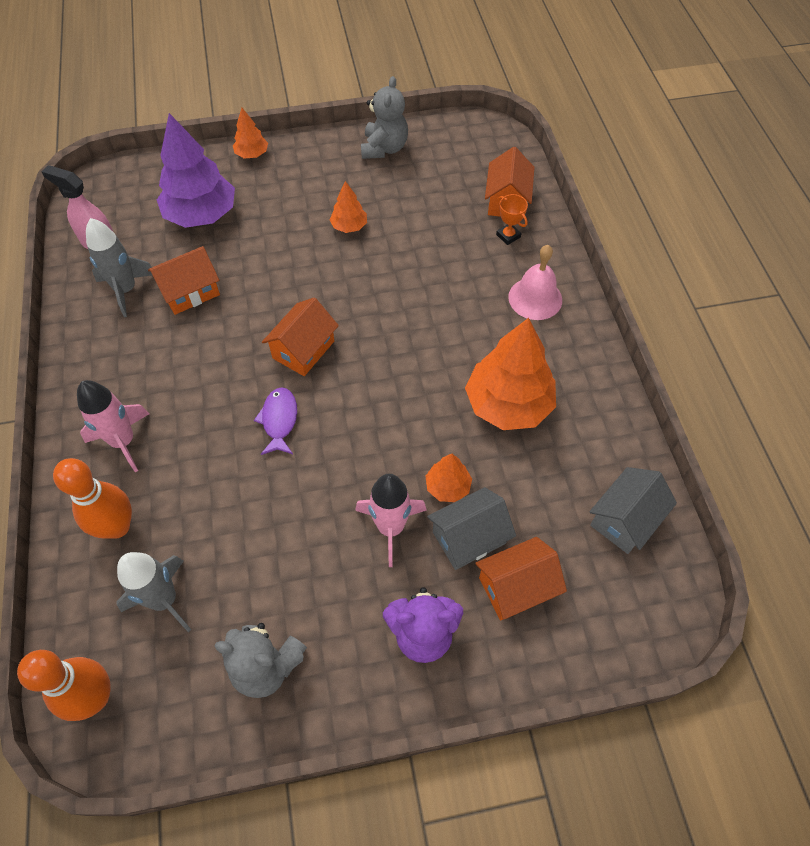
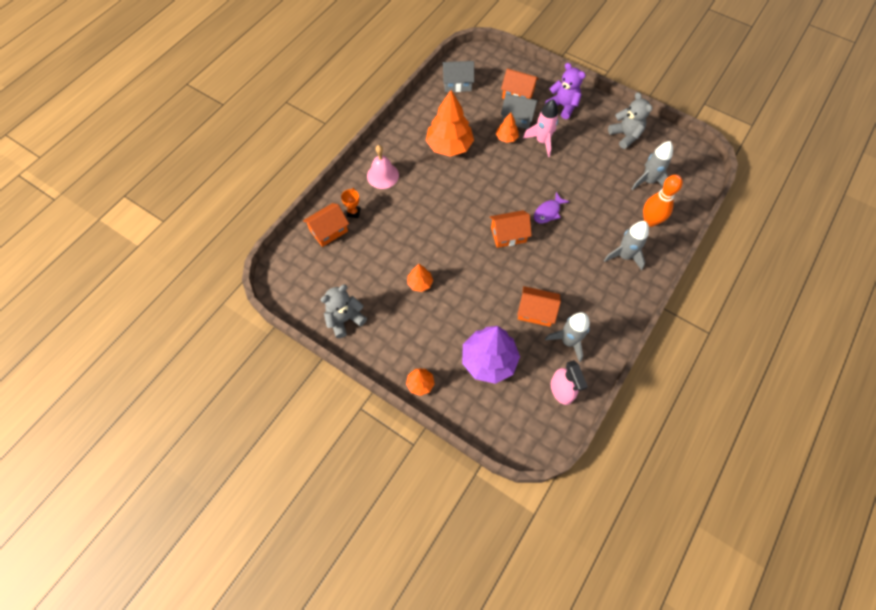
camera: 135 degrees left, 5 degrees up
orange bowling pin [17,650,110,721] -> none
pink rocket [77,380,149,472] -> grey rocket [604,221,649,270]

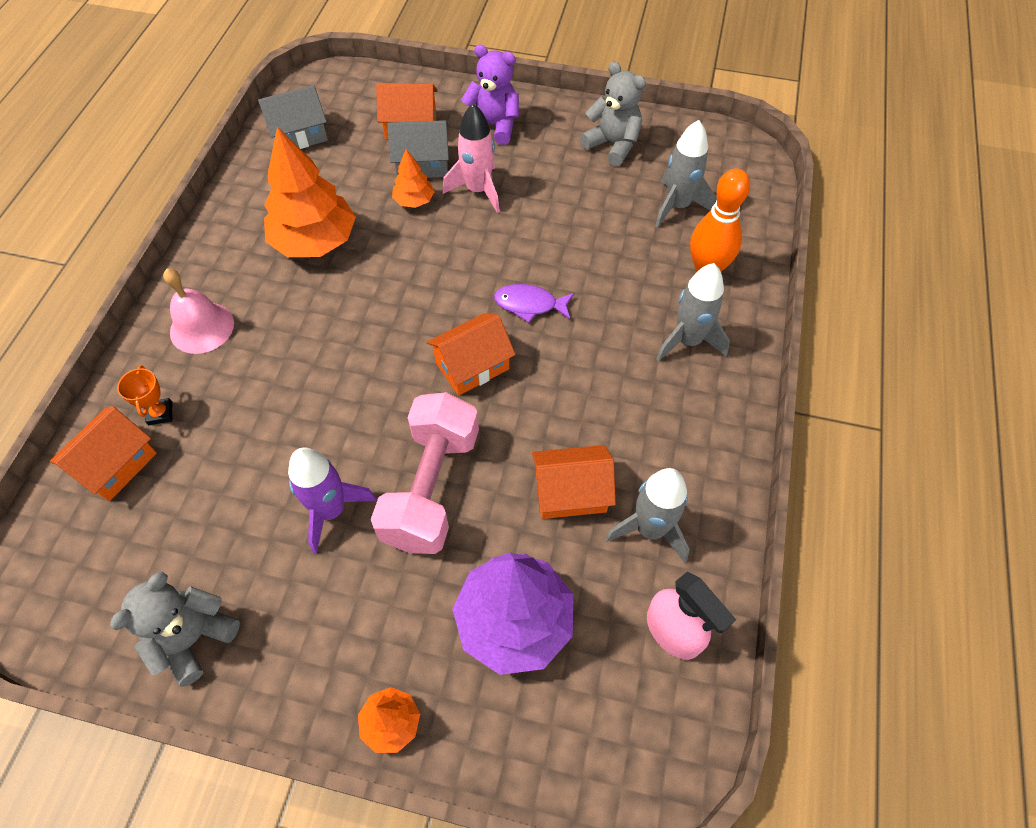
camera: 20 degrees left, 5 degrees down
orange tree [407,264,433,292] -> purple rocket [288,447,377,554]
purple fish [534,192,570,224] -> purple fish turned 75 degrees clockwise [494,284,574,323]
none -> pink dumbbell [371,392,479,554]

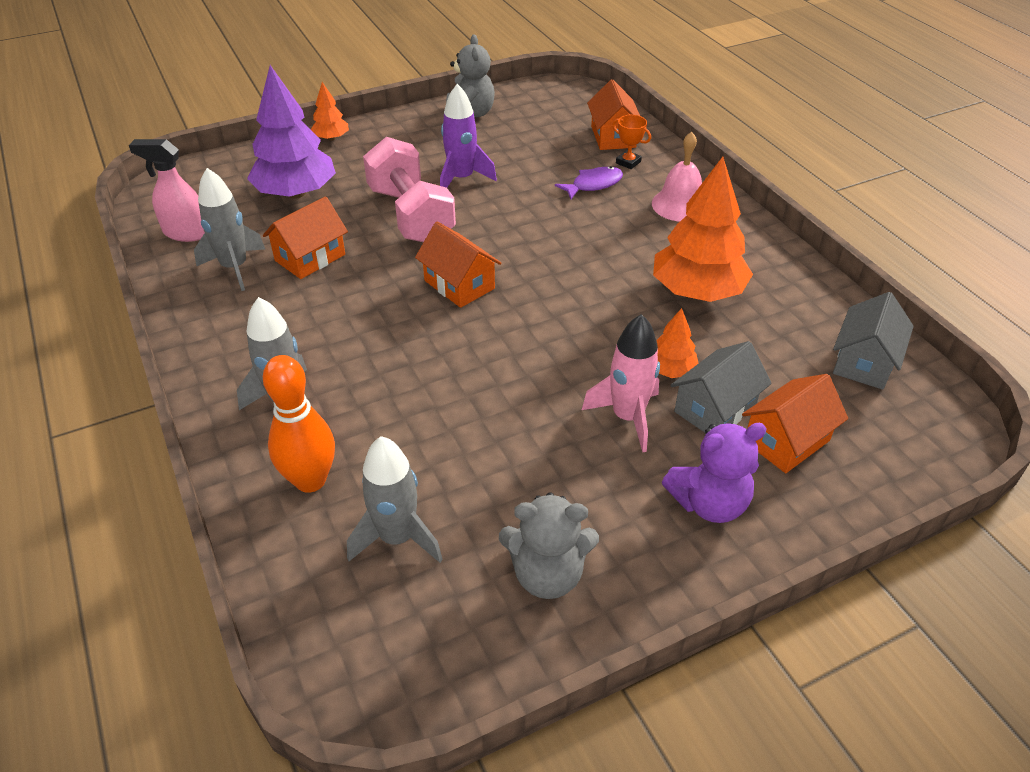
camera: 140 degrees right, 15 degrees down
orange house [427,313,516,396] -> orange house turned 60 degrees counterclockwise [415,222,502,308]
purple fish [494,284,574,323] -> purple fish moved to [555,166,623,199]

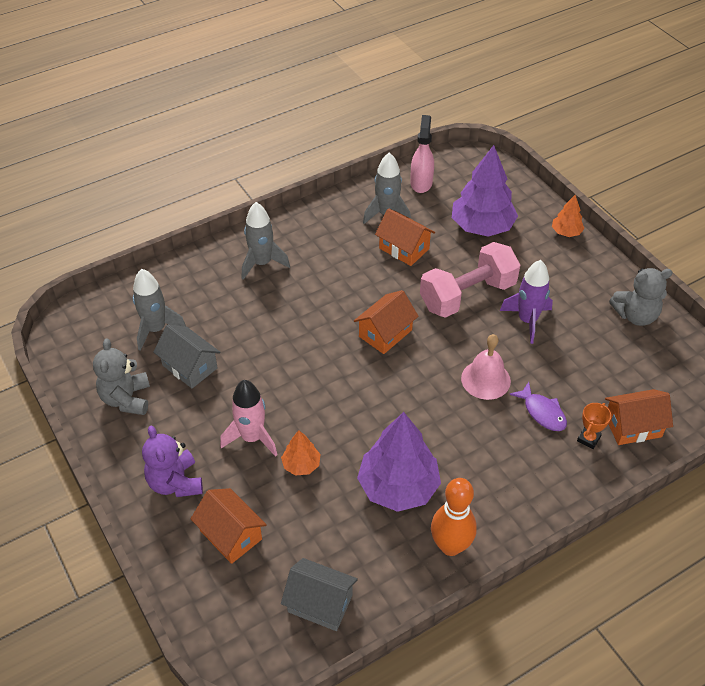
camera: 85 degrees right, 5 degrees up
orange bowling pin [263,355,335,493] -> orange bowling pin moved to [431,478,477,556]
pink bell [652,132,702,222] -> pink bell moved to [461,334,511,400]
orange tree [653,157,753,302] -> purple tree [357,412,441,512]
grey house [670,341,772,433] -> grey house moved to [153,324,220,388]

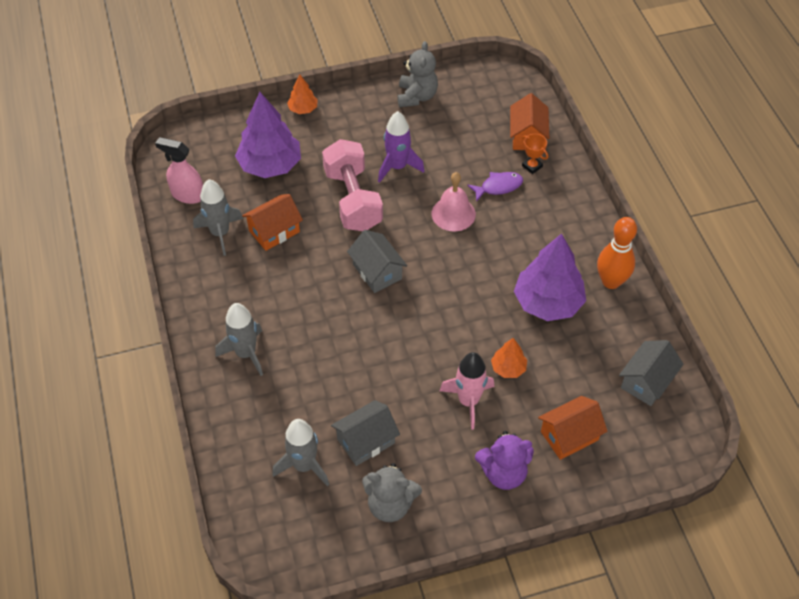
camera: 75 degrees left, 5 degrees up
orange house [354,290,419,354] -> grey house [347,230,407,293]

